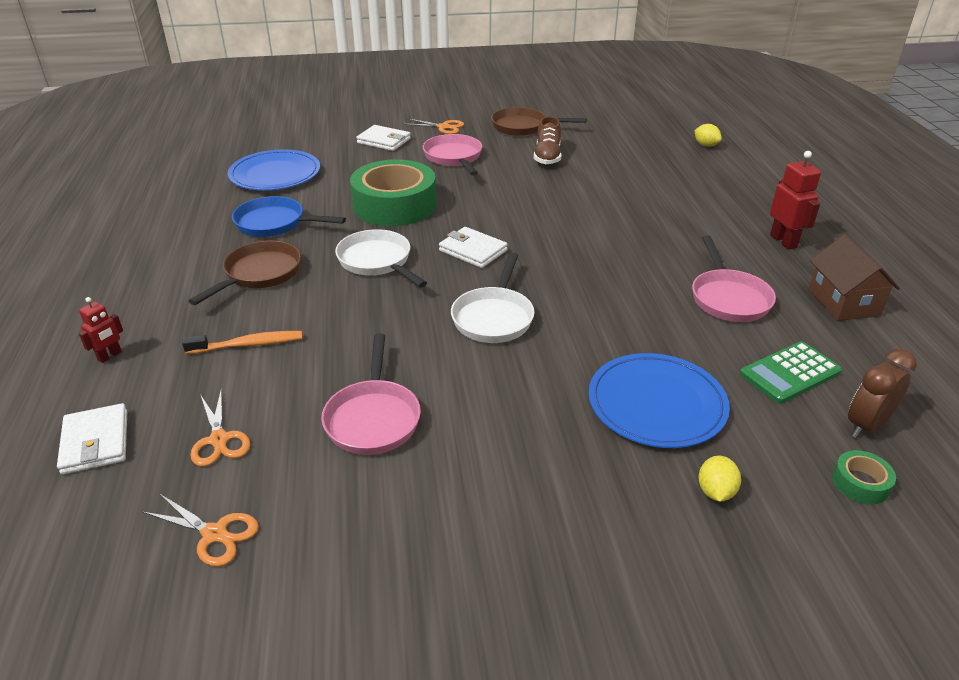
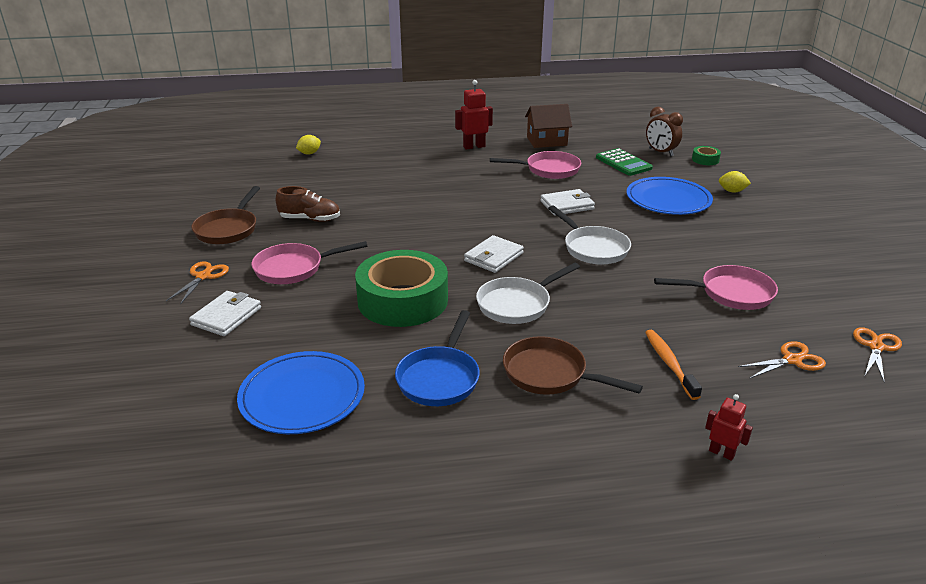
camera: 90 degrees left, 5 degrees down
white wallet [57,403,127,475] -> white wallet moved to [540,189,595,215]
white pan [451,252,535,343] -> white pan turned 45 degrees clockwise [548,205,631,265]

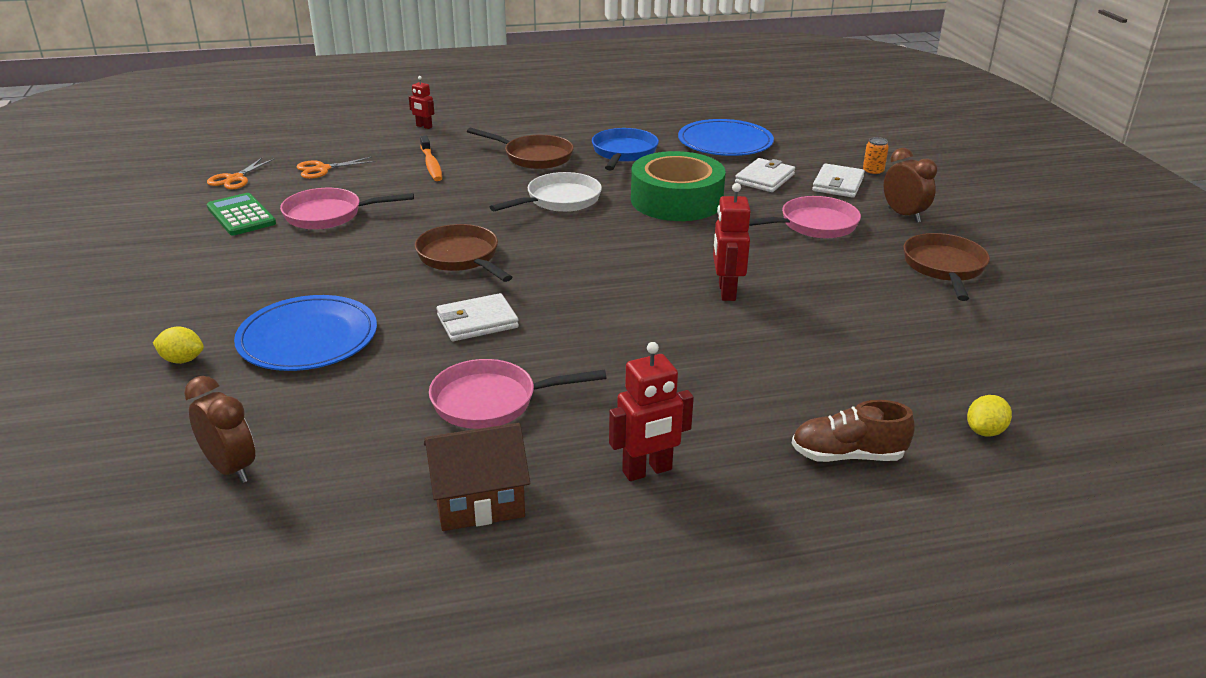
camera: 175 degrees right, 0 degrees up
orange scissors [166,261,229,304] -> brown clock [884,148,937,223]
brown shoe [276,186,340,222] -> brown shoe moved to [791,400,915,462]
white wallet [464,235,524,273] -> white wallet moved to [735,158,795,192]
white pan [548,205,631,265] -> brown pan [415,224,512,282]
green calculator [596,148,653,176] -> green calculator moved to [207,193,276,235]
green tape [692,146,721,165] -> none
none -> red robot [713,183,751,301]
none -> orange can [863,137,889,176]

